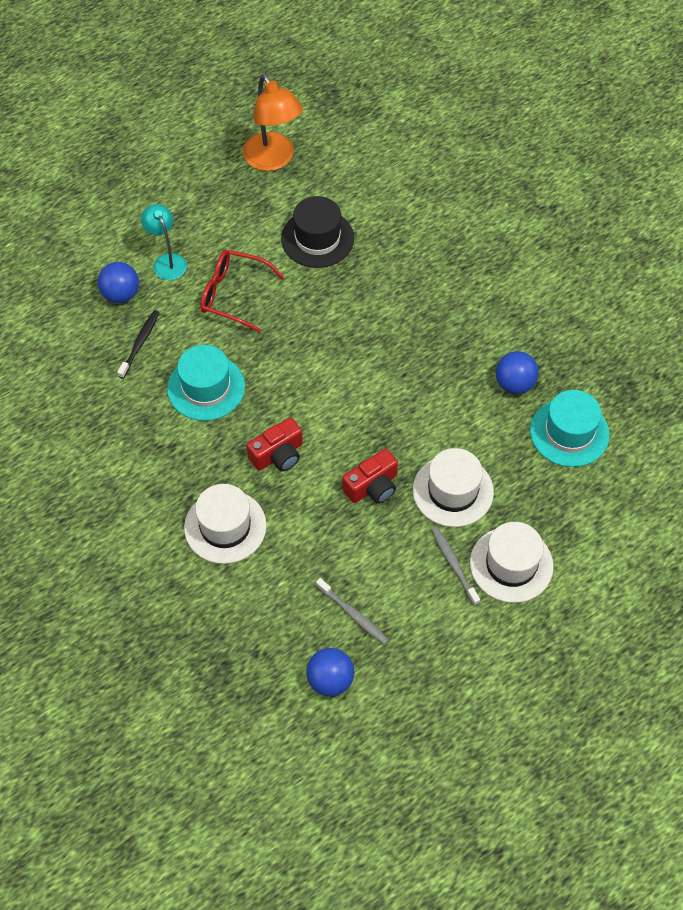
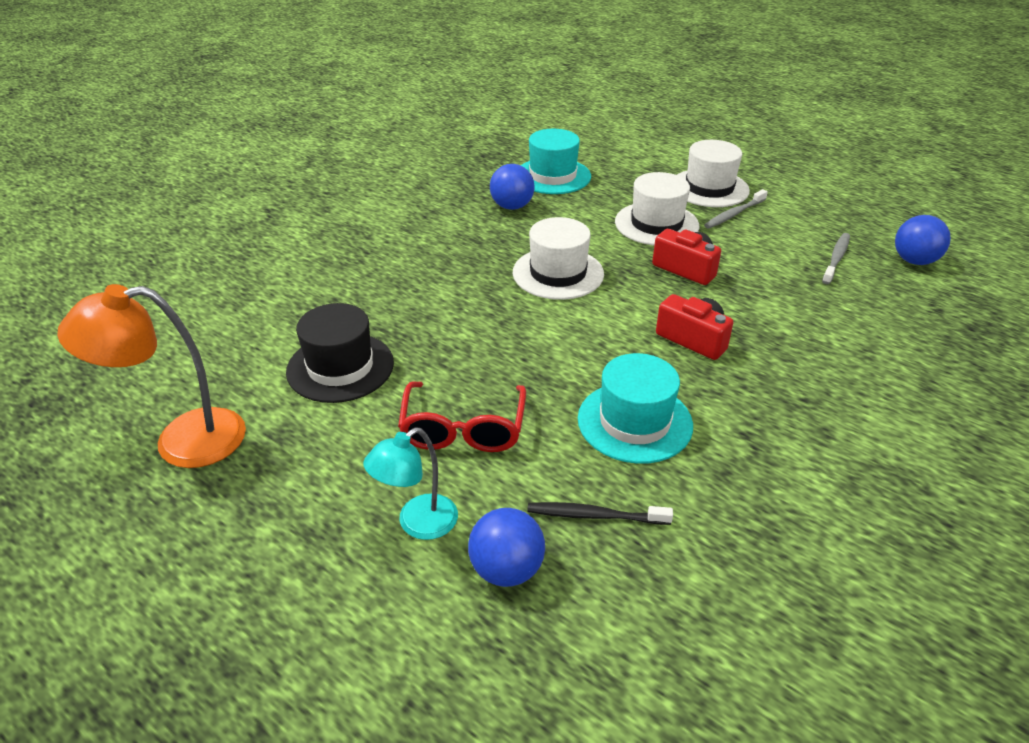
camera: 105 degrees left, 20 degrees down
white hat [184,484,267,564] -> white hat moved to [513,217,604,300]
orange lamp [243,74,303,171] -> orange lamp turned 150 degrees counterclockwise [57,284,246,468]

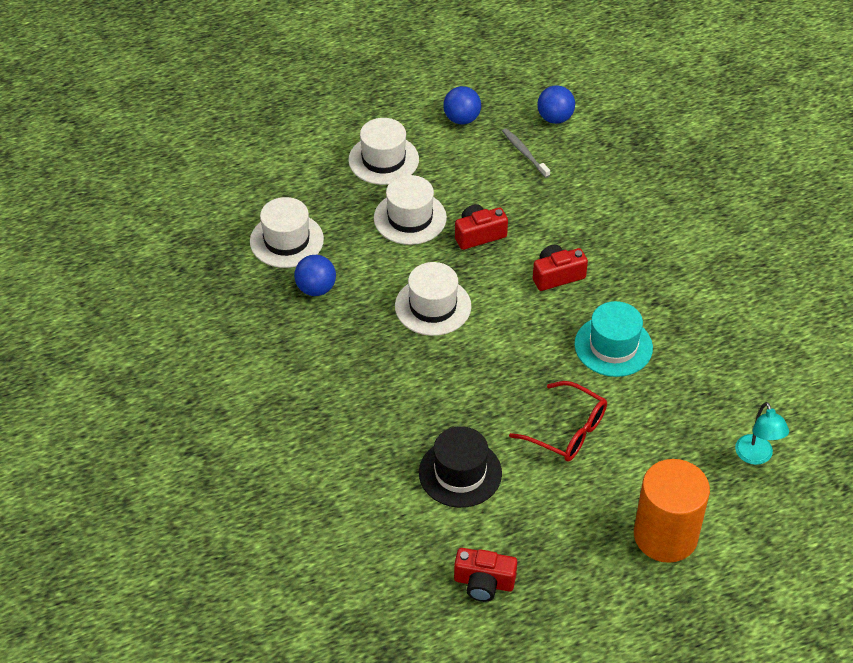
camera: 60 degrees left, 10 degrees up
orange lamp [57,284,246,468] -> red camera [454,548,517,602]
turquoise lamp [363,427,458,540] -> turquoise lamp moved to [735,402,789,465]
blue ball [468,508,545,587] -> blue ball moved to [443,86,481,125]
turquoise hat [520,129,591,194] -> white hat [250,197,324,268]
black toothbrush [527,502,673,525] -> none
grey toothbrush [704,189,768,228] -> none
none -> orange cylinder [634,459,710,563]

